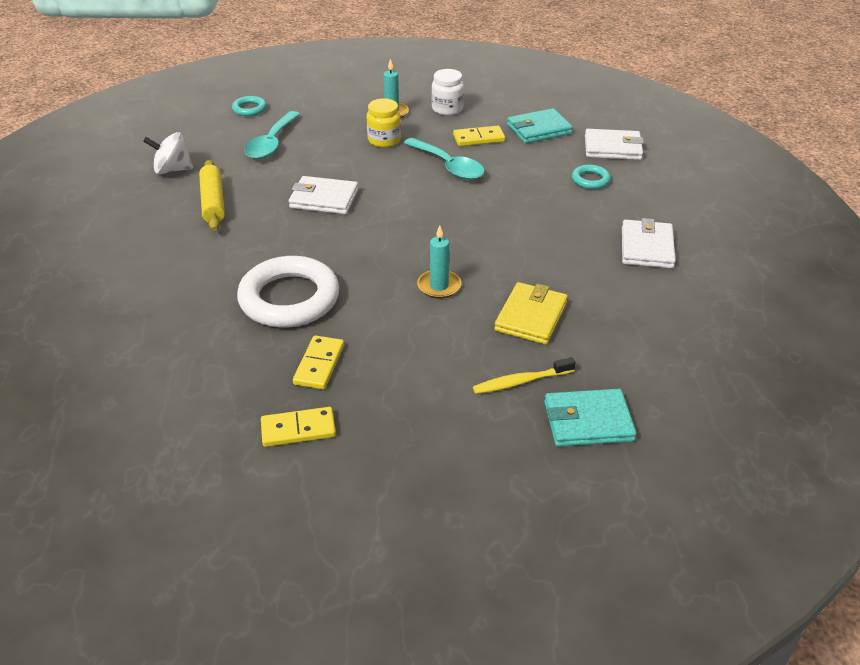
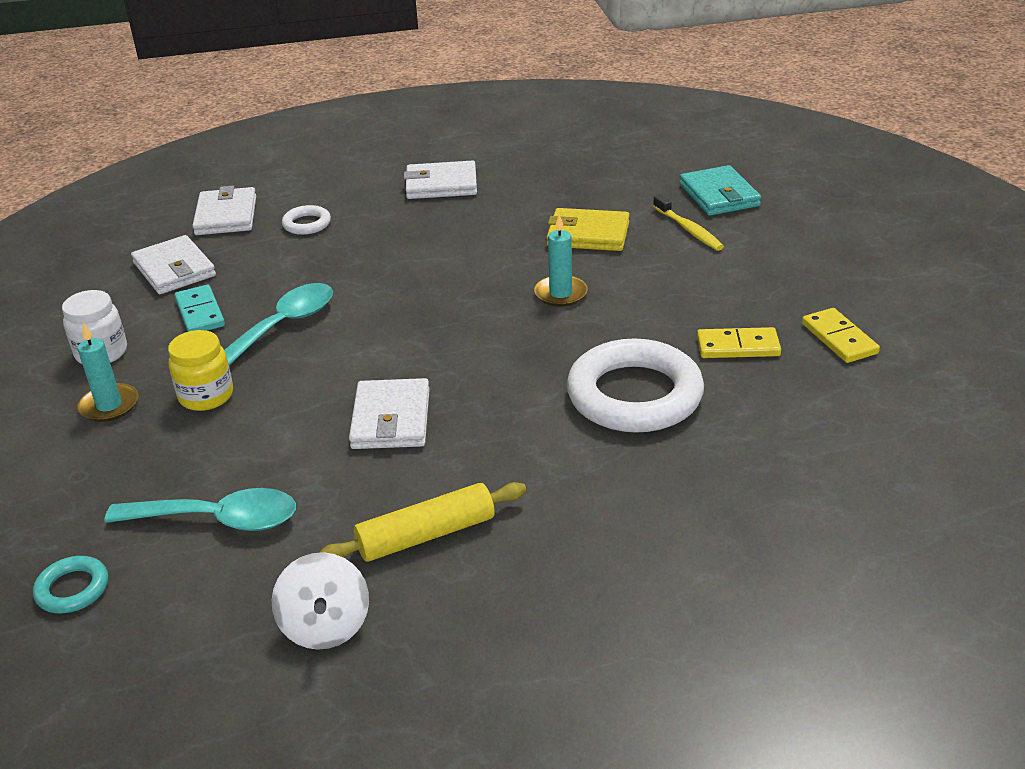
camera: 100 degrees left, 5 degrees down
yellow domino [453,126,505,146] -> turquoise domino [175,285,225,332]
turquoise wallet [507,108,573,143] -> white wallet [131,235,216,294]
turquoise ring [572,165,611,189] -> white ring [282,205,331,235]

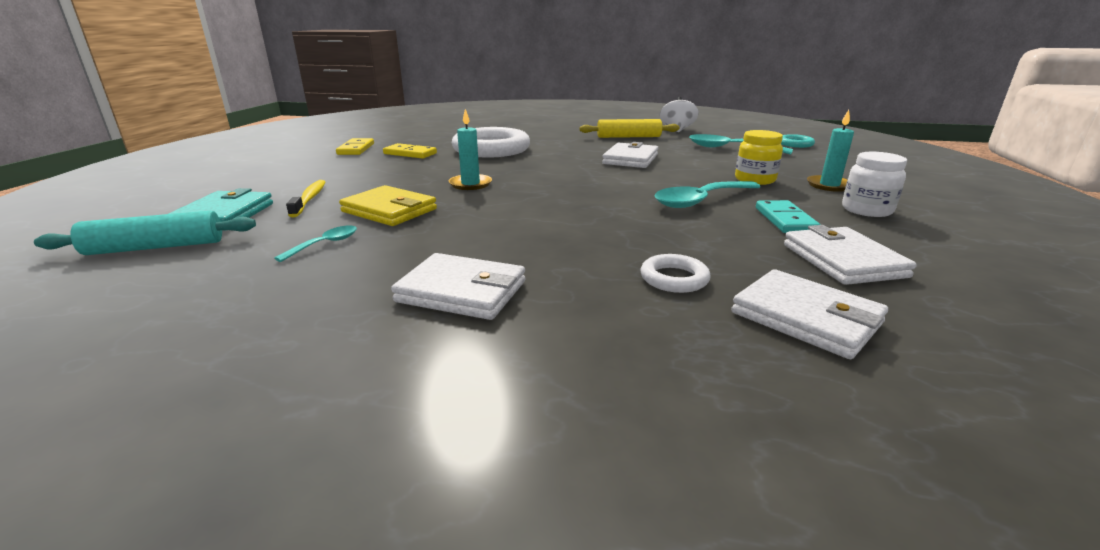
camera: 160 degrees left, 10 degrees down
white wallet [192,186,256,235] -> white wallet turned 60 degrees counterclockwise [731,269,888,359]
none -> turquoise rolling pin [34,211,256,255]
none -> turquoise spoon [274,225,357,262]

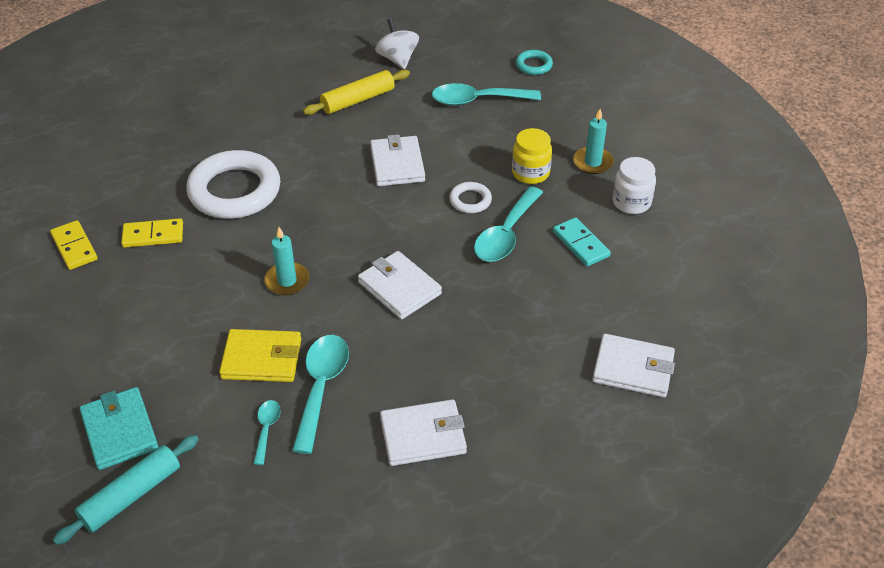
camera: 30 degrees left, 20 degrees up
yellow toothbrush [286,180,325,217] -> none
white ring [641,254,711,293] -> white ring moved to [449,182,492,213]
white wallet [784,225,917,285] -> white wallet moved to [358,251,442,319]
none -> turquoise spoon [292,335,349,454]

